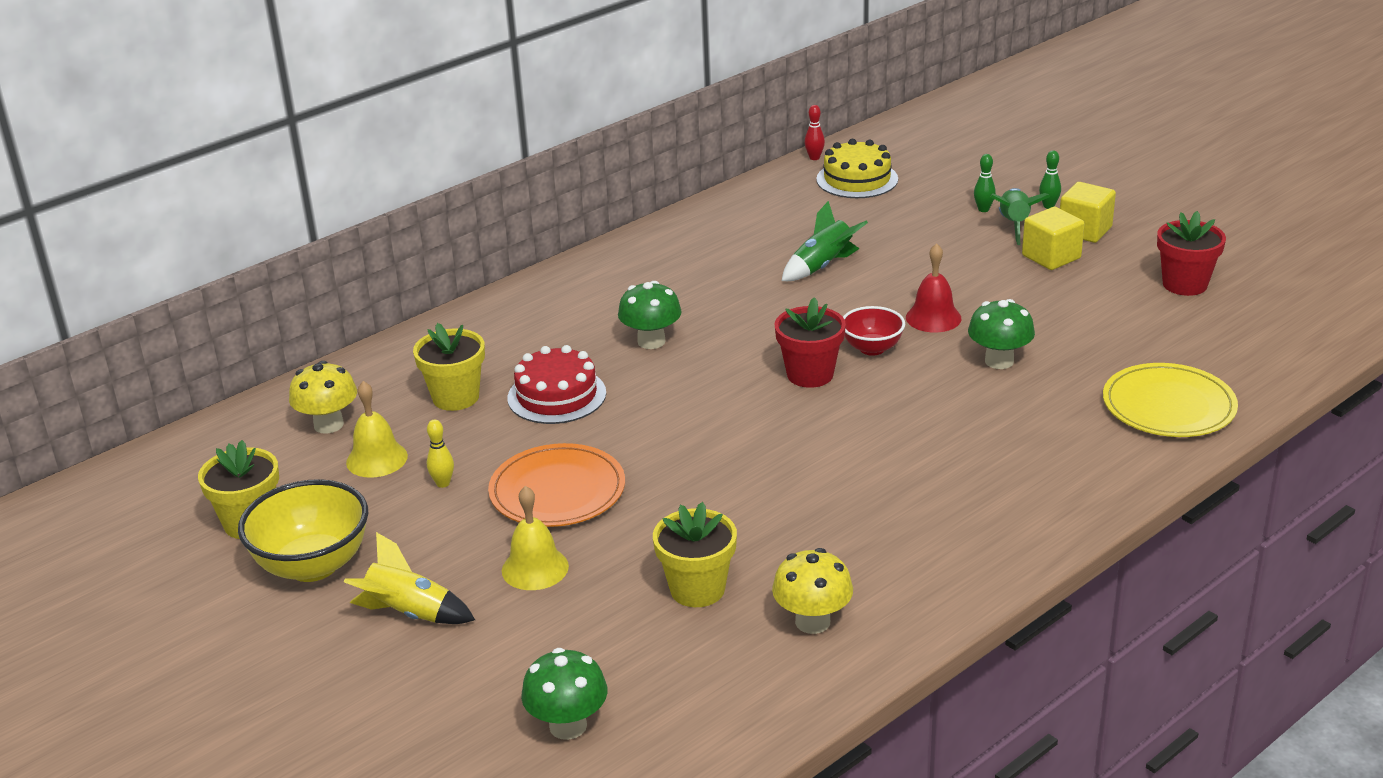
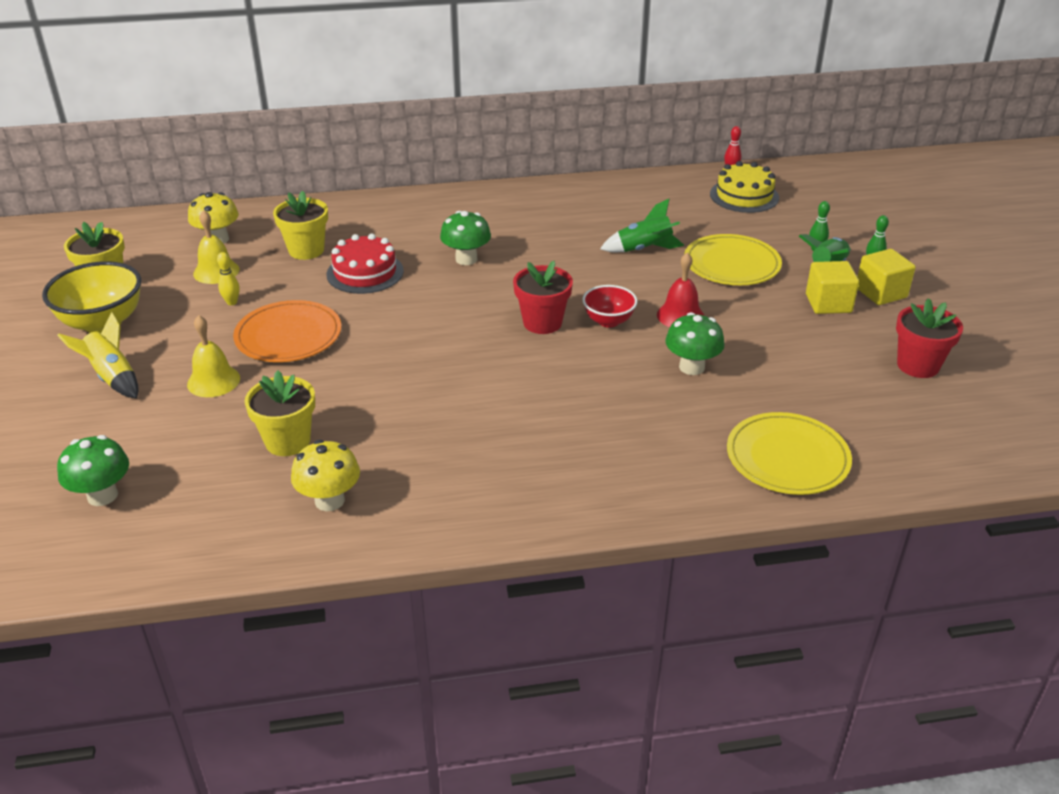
camera: 30 degrees right, 5 degrees up
none -> yellow plate [684,234,782,285]

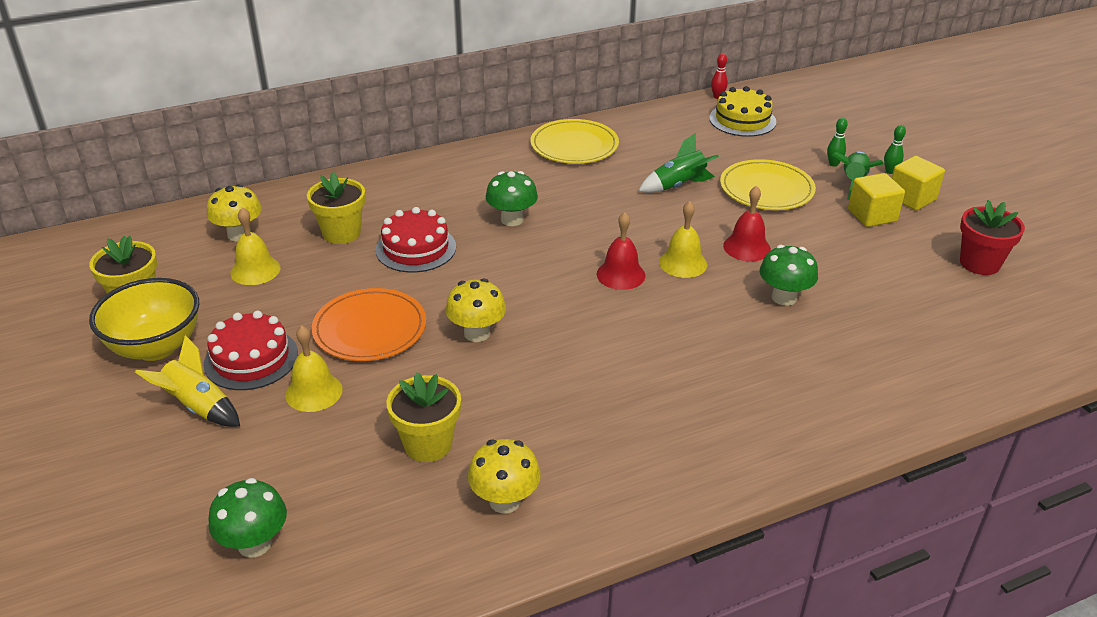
camera: 15 degrees left, 0 degrees up
yellow bowling pin [217,252,240,305] -> none
red flower pot [513,261,573,334] -> red bell [597,212,645,290]
red bowl [582,285,638,328] -> yellow bell [659,201,707,278]
yellow plate [727,412,852,495] -> yellow plate moved to [530,119,619,164]
none -> red cake [204,311,298,390]
none -> yellow mushroom [446,279,506,342]

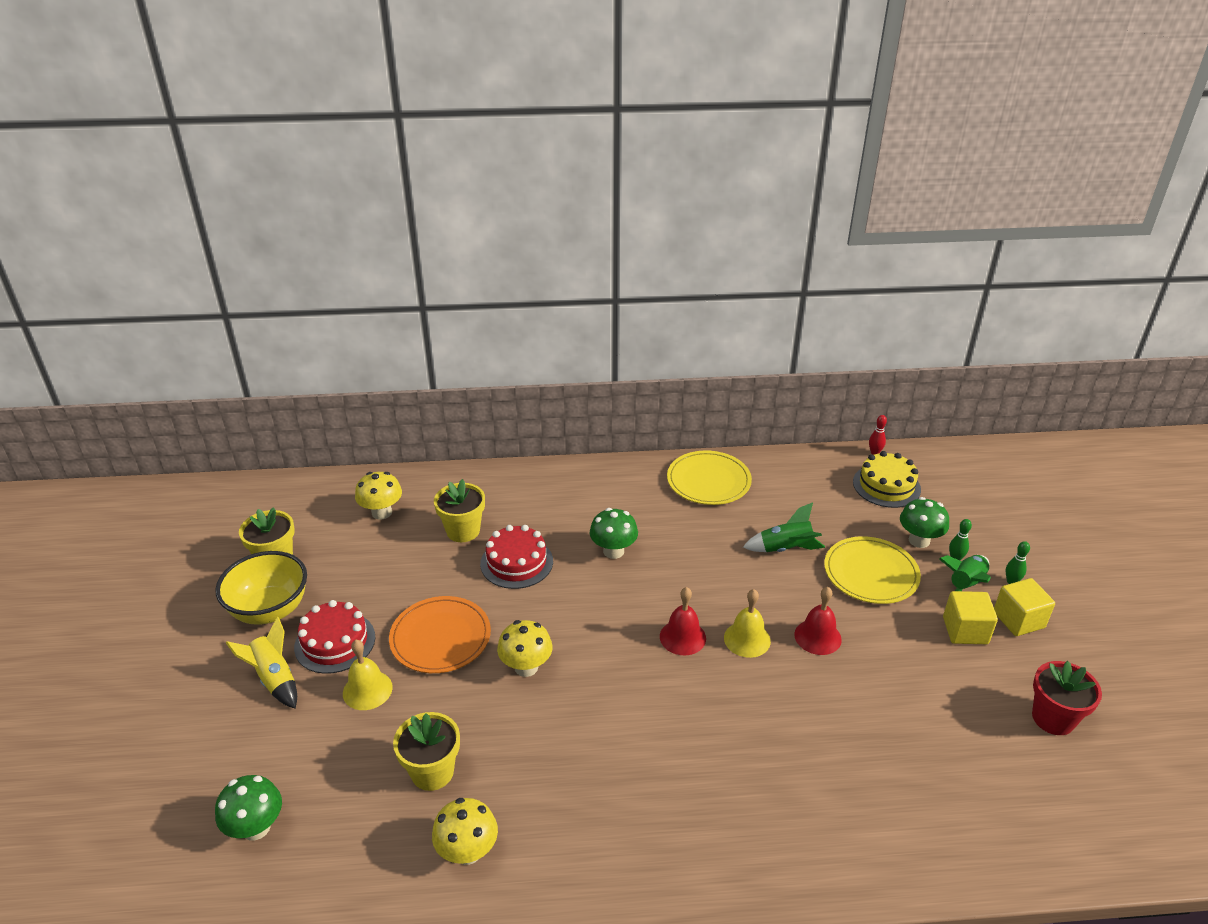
camera: 20 degrees right, 0 degrees up
yellow bell [231,207,280,285] -> none
green mushroom [760,245,818,306] -> green mushroom moved to [900,497,949,548]

